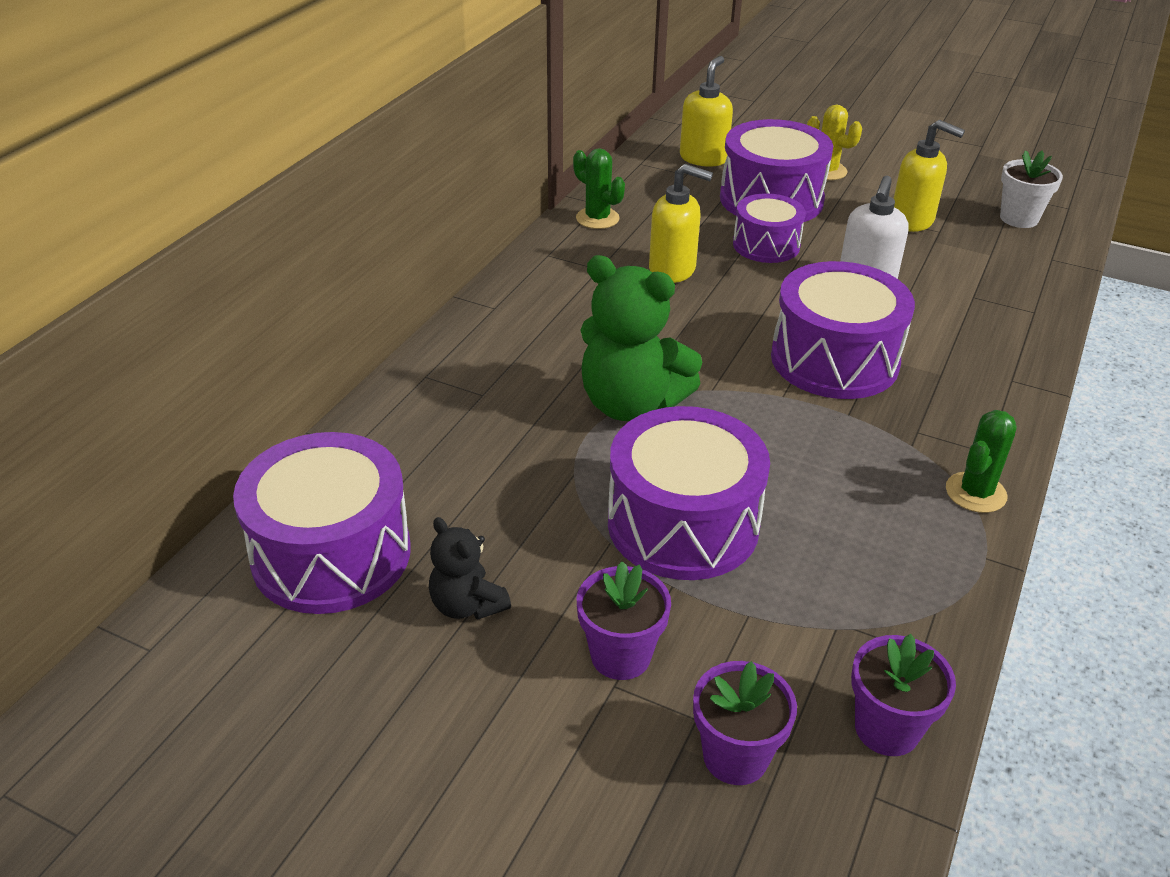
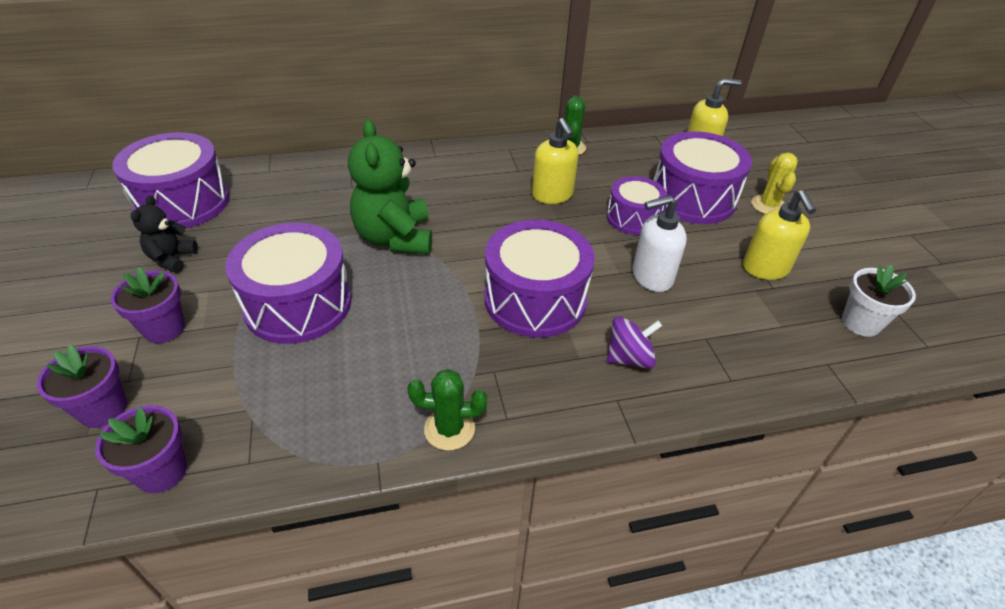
camera: 50 degrees right, 5 degrees up
none -> purple spinning top [607,316,662,369]

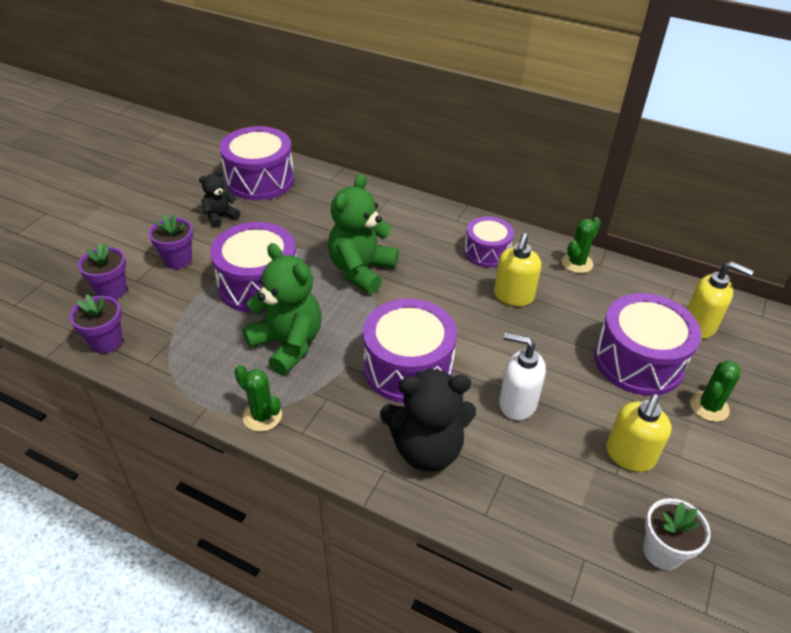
camera: 40 degrees right, 0 degrees up
purple drum [607,176,667,235] -> purple drum moved to [464,216,514,268]
purple spinning top [607,316,662,369] -> black teddy bear [380,368,476,472]
yellow cactus [751,153,798,214] -> green cactus [690,360,740,422]
none -> green teddy bear [242,243,322,375]

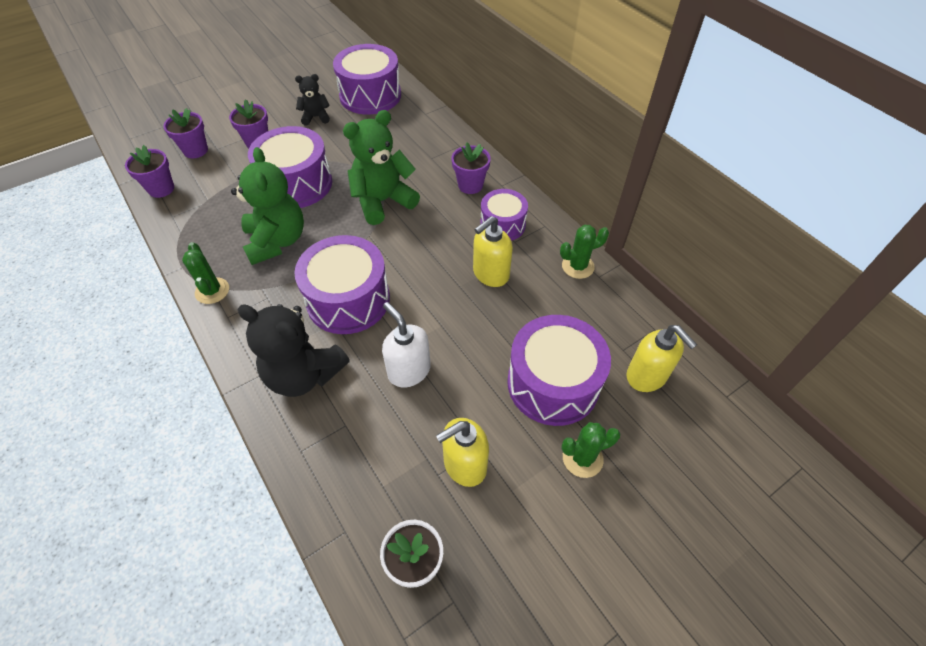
camera: 30 degrees right, 10 degrees up
none -> purple flower pot [451,143,491,194]

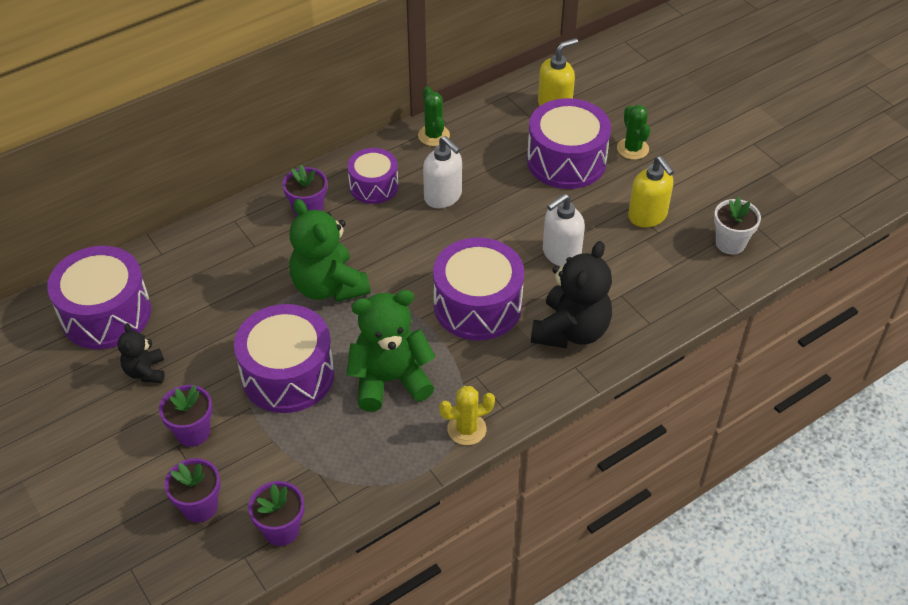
camera: 90 degrees left, 5 degrees down
green cactus [182,242,229,304] -> yellow cactus [439,386,495,445]
yellow soap dispenser [473,216,513,287] -> white soap dispenser [423,136,462,208]

